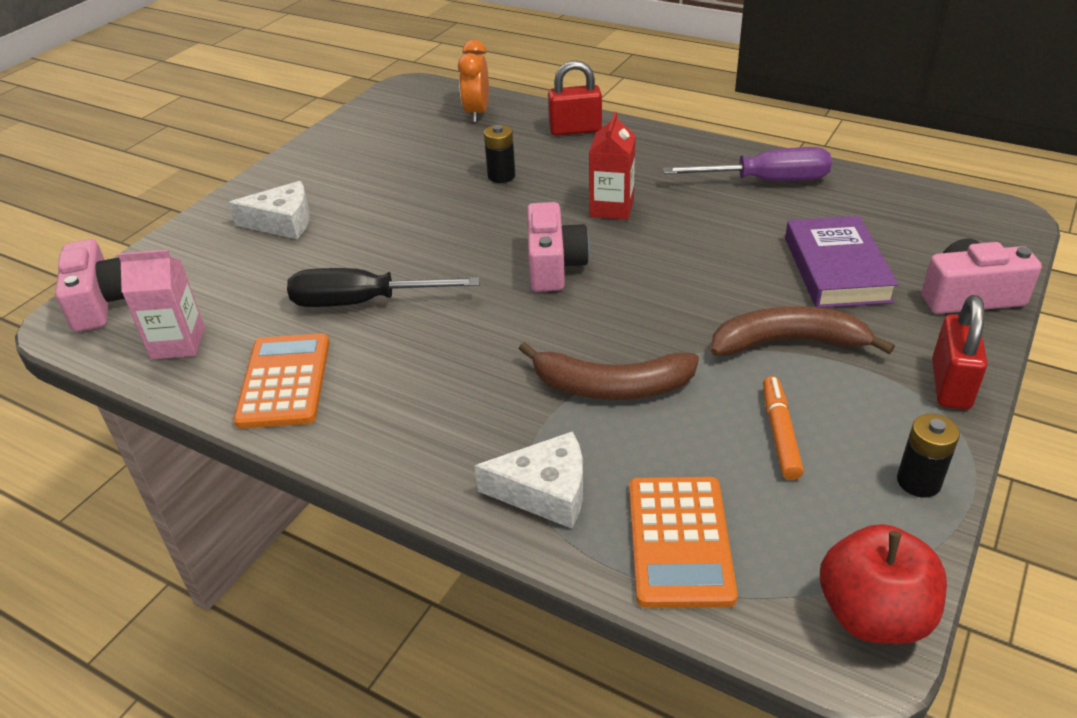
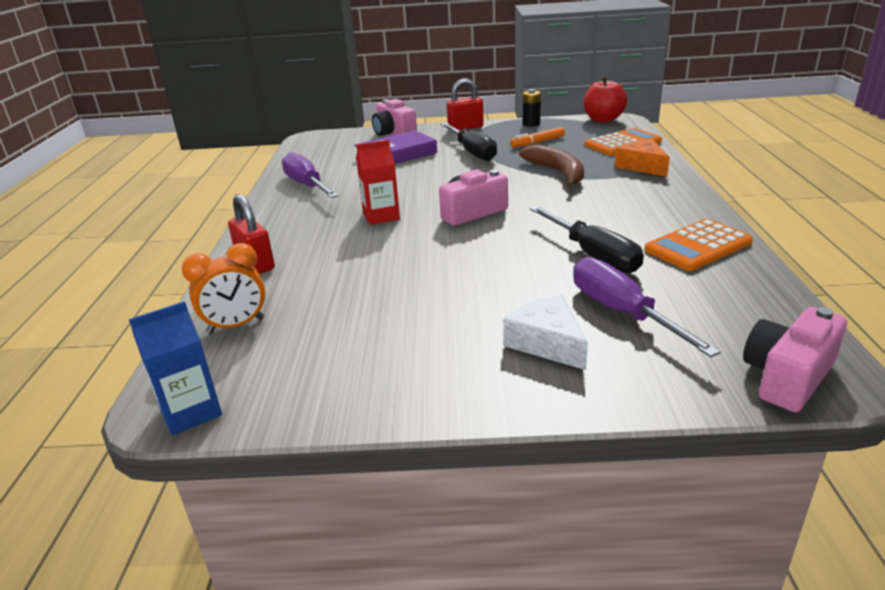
camera: 120 degrees left, 10 degrees down
pink carton [118,250,205,360] -> none
white cheese [474,431,583,529] -> orange cheese [615,139,670,177]
black battery [484,125,515,183] -> none
brown banana [711,306,895,356] -> black screwdriver [441,123,497,161]
none -> blue carton [129,301,222,436]
none -> purple screwdriver [573,257,721,357]

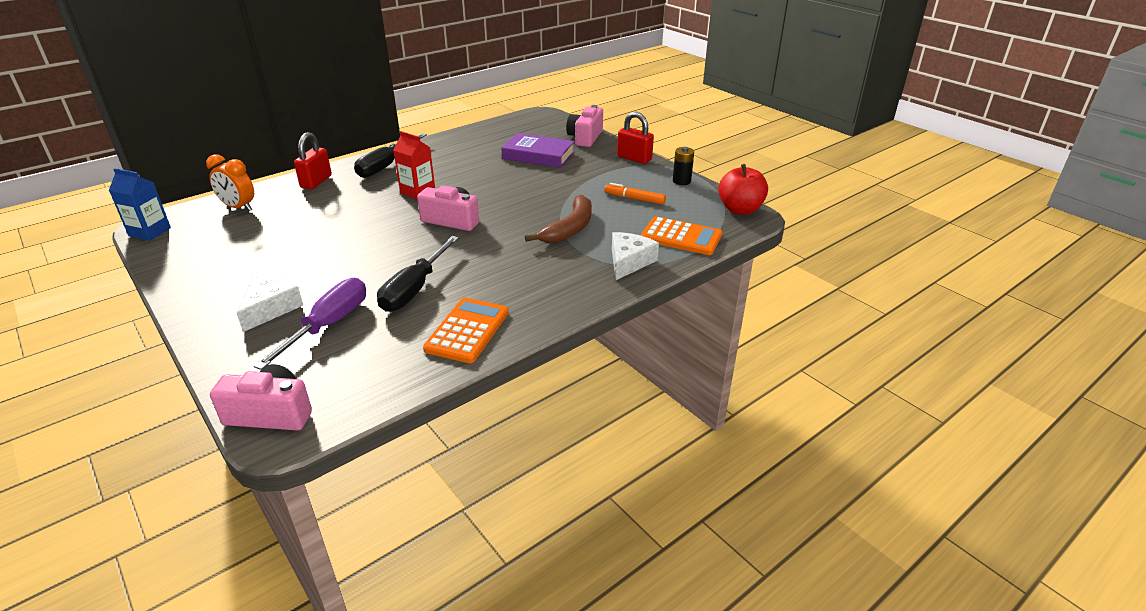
camera: 50 degrees right, 5 degrees up
purple screwdriver [282,152,339,198] -> none
black screwdriver [441,123,497,161] -> black screwdriver moved to [354,133,427,178]
orange cheese [615,139,670,177] -> white cheese [612,232,659,280]
orange calculator [644,219,753,271] -> orange calculator turned 90 degrees clockwise [423,298,509,363]

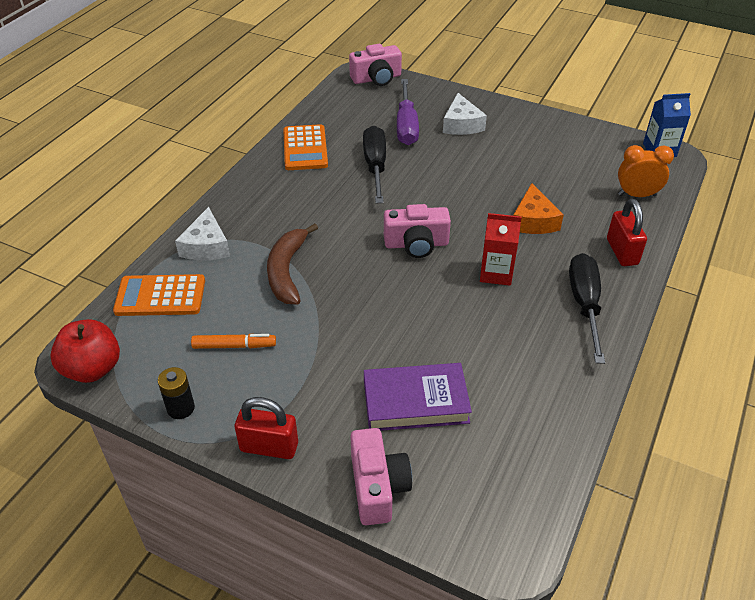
camera: 155 degrees right, 10 degrees up
none -> orange cheese [513,183,564,234]

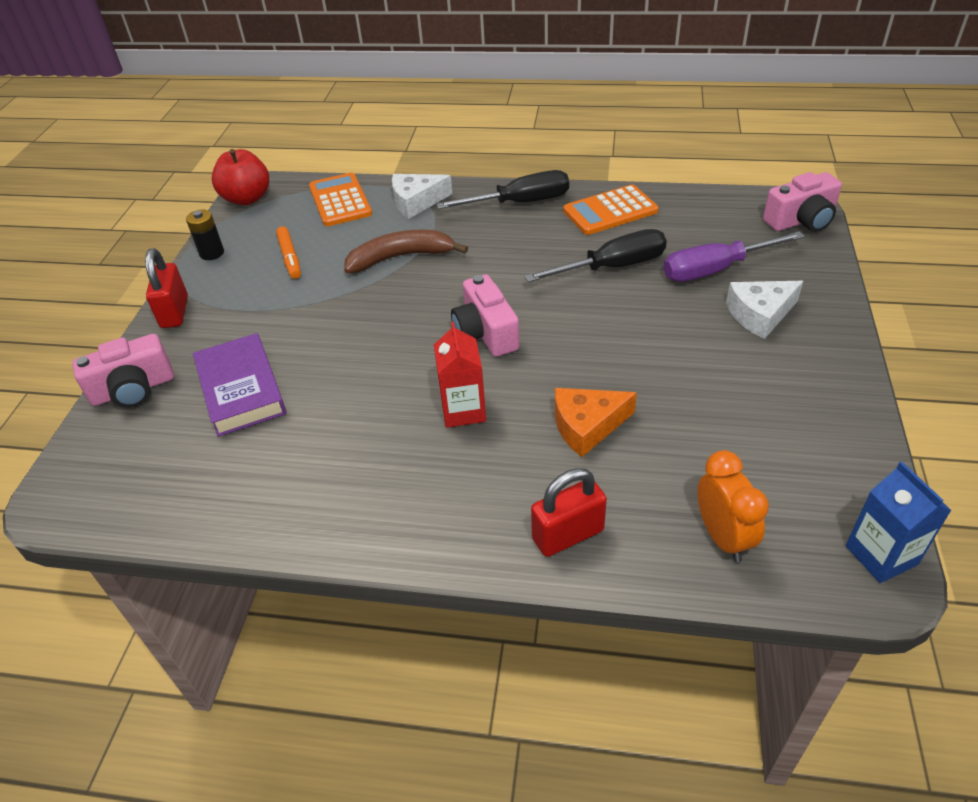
camera: 75 degrees right, 0 degrees up
pink camera [349,44,402,86] -> pink camera turned 75 degrees counterclockwise [763,172,842,232]
black screwdriver [569,253,605,364] -> black screwdriver moved to [436,170,569,209]

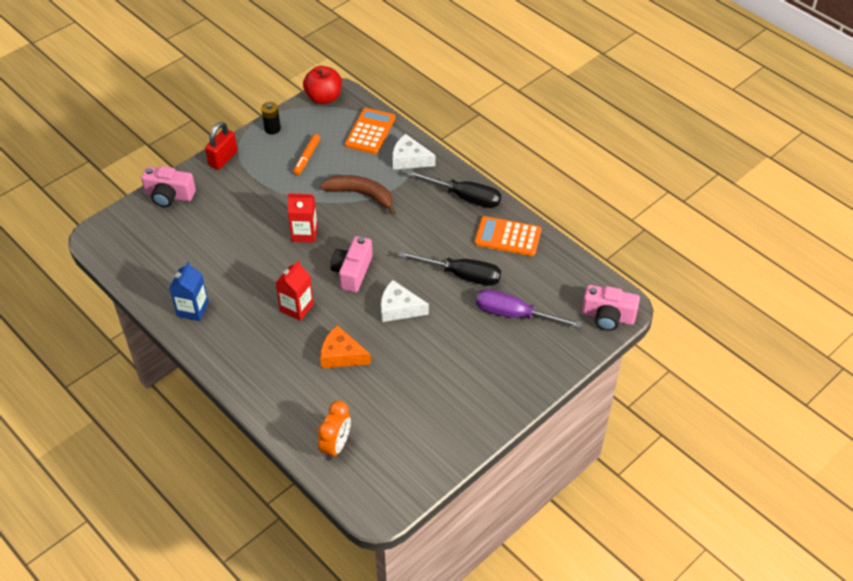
camera: 35 degrees right, 5 degrees up
purple book [193,333,286,437] -> none
red padlock [531,468,607,557] -> none
white cheese [726,281,803,339] -> white cheese moved to [381,280,429,322]
blue carton [846,461,952,583] -> blue carton moved to [169,262,209,321]
none -> red carton [288,193,318,243]

